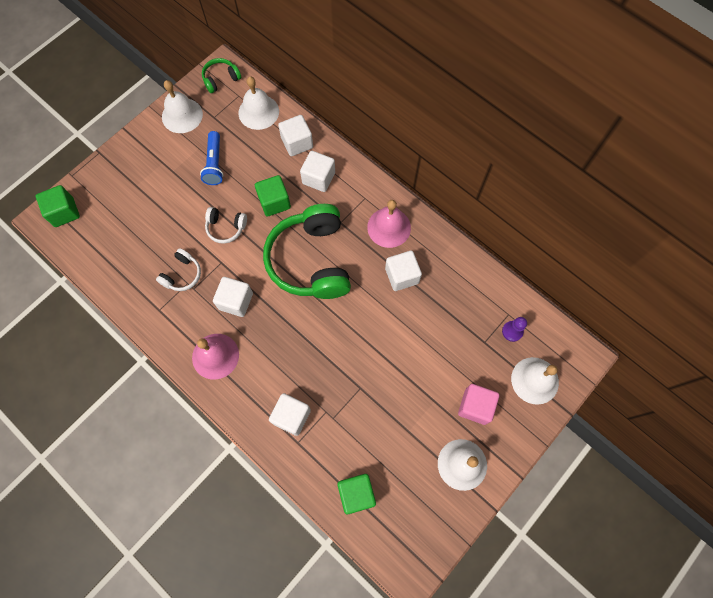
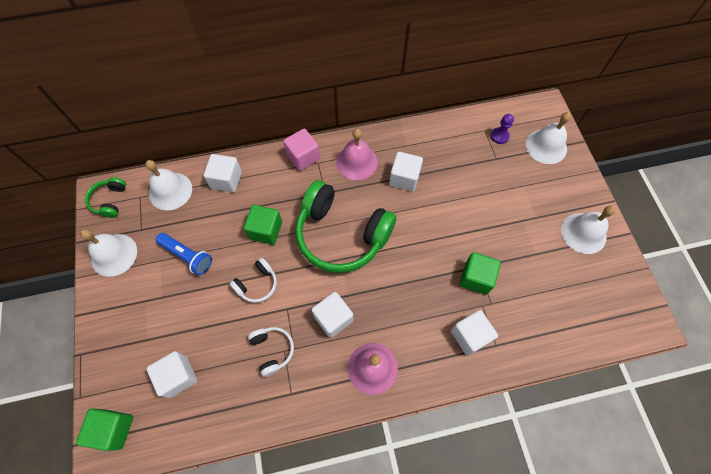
camera: 55 degrees left, 5 degrees down
white cube [300,151,335,192] -> white cube moved to [146,351,197,398]
green cube [337,474,376,514] -> green cube moved to [460,252,501,295]
pink cube [458,384,499,425] -> pink cube moved to [283,128,320,171]

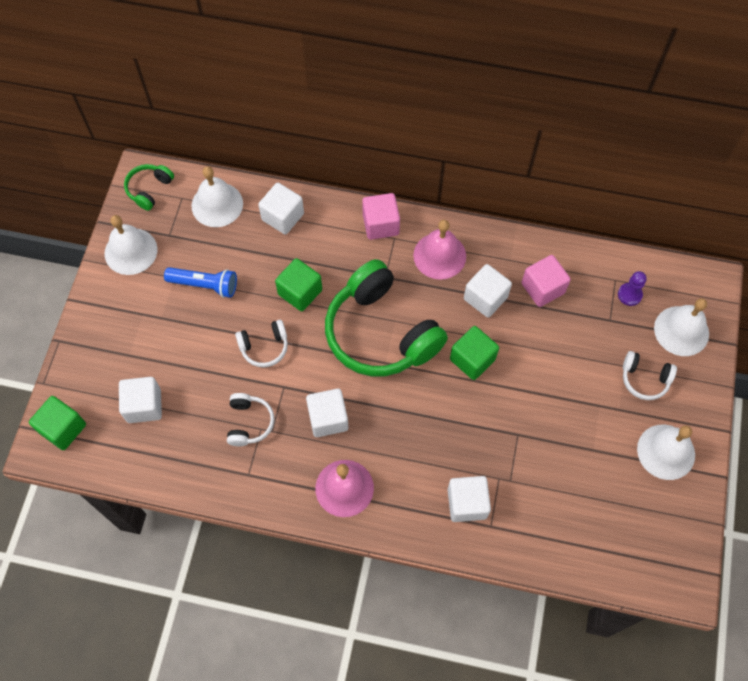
camera: 25 degrees right, 0 degrees up
blue flashlight [156,233,212,275] -> blue flashlight turned 45 degrees counterclockwise [164,267,237,298]
green cube [460,252,501,295] -> green cube moved to [450,326,499,380]
none -> pink cube [521,255,571,307]
none -> white headphones [623,351,677,400]

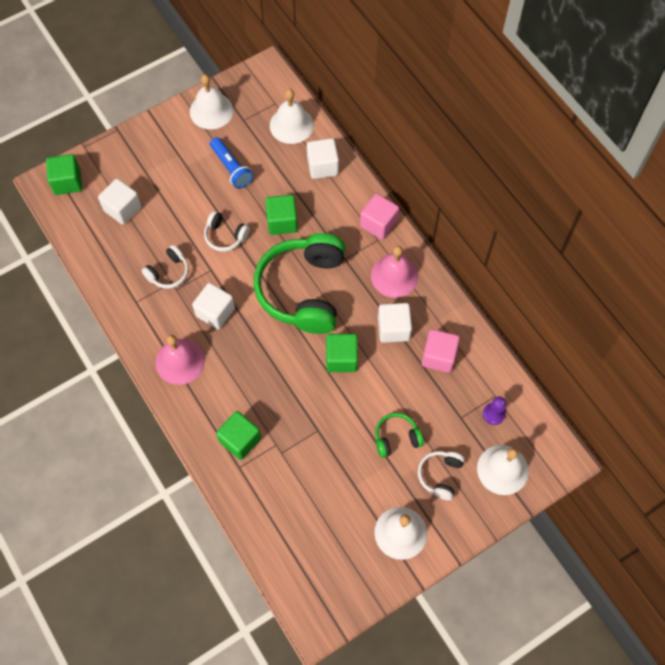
camera: 45 degrees right, 0 degrees up
green headphones [124,164,174,211] -> green headphones moved to [375,413,424,458]
white cube [448,476,491,522] -> green cube [216,411,261,460]
white headphones [623,351,677,400] -> white headphones turned 45 degrees clockwise [418,451,465,500]

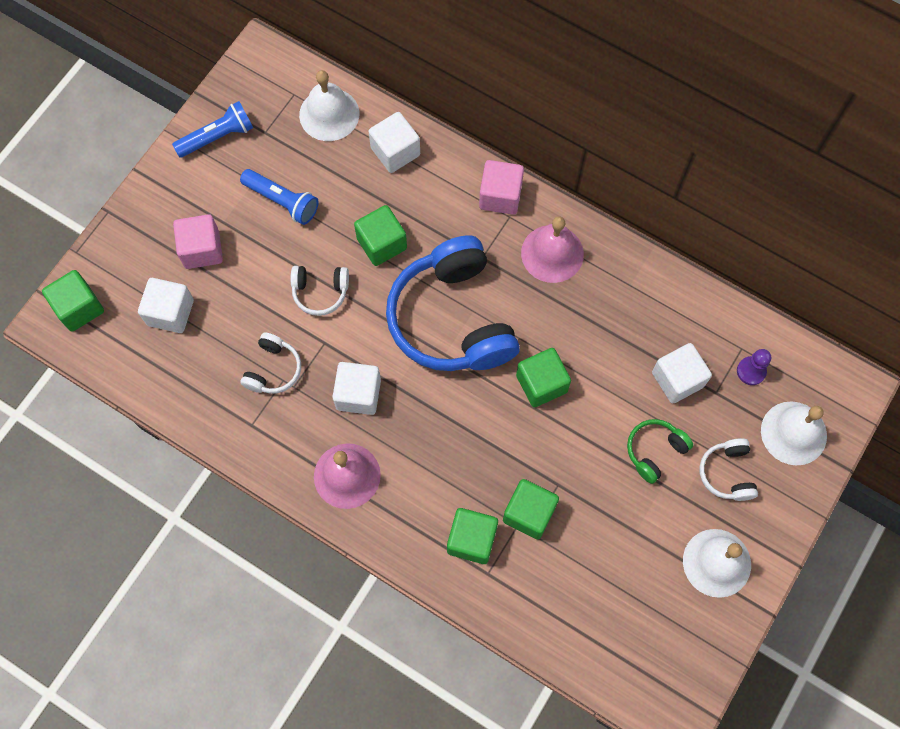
camera: 25 degrees left, 5 degrees up
white bell [190,74,234,129] -> blue flashlight [172,101,253,157]
green headphones [254,233,345,334] -> blue headphones [386,235,520,371]
white cube [378,303,412,343] -> white cube moved to [652,343,712,403]
pink cube [422,329,460,373] -> pink cube moved to [173,214,223,269]
none -> green cube [503,479,559,539]

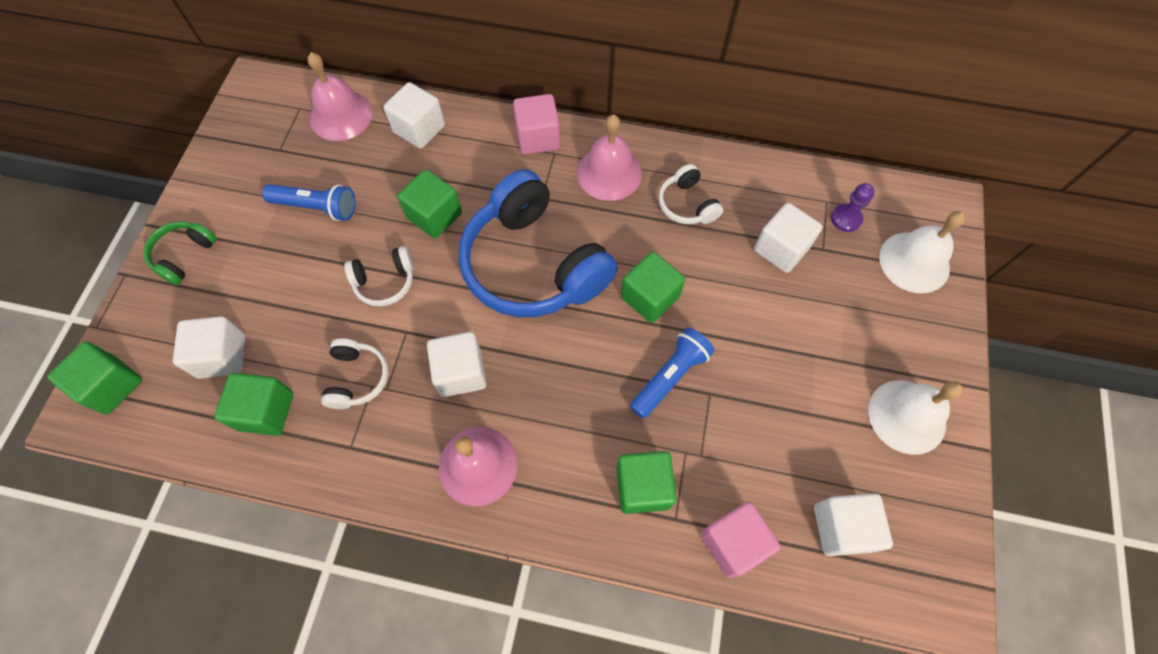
camera: 20 degrees left, 5 degrees down
blue flashlight [172,101,253,157] -> blue flashlight moved to [630,328,715,419]
pink cube [173,214,223,269] -> pink cube moved to [700,502,781,578]
white bell [299,70,359,141] -> pink bell [308,52,373,141]
green cube [503,479,559,539] -> green cube moved to [214,373,293,436]
green headphones [627,419,693,484] -> green headphones moved to [143,221,217,285]
white headphones [699,438,758,501] -> white headphones moved to [658,164,723,224]
none -> white cube [814,493,893,556]

